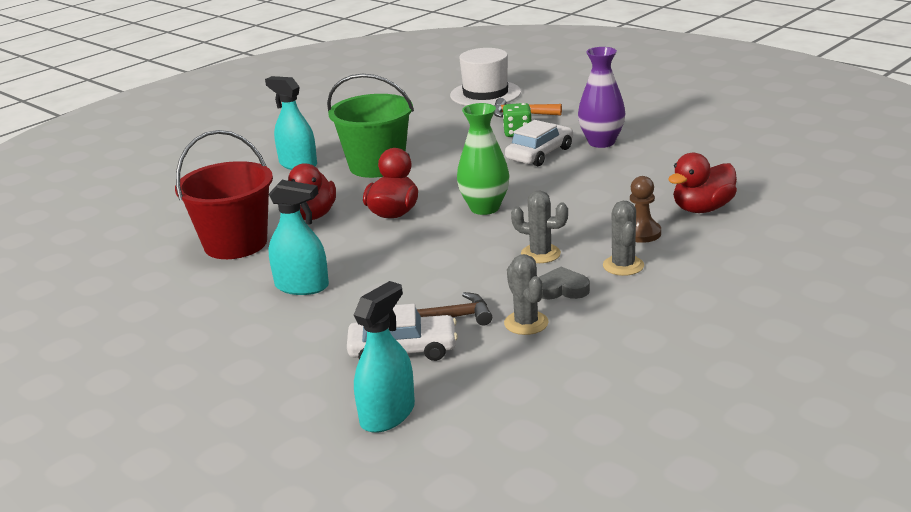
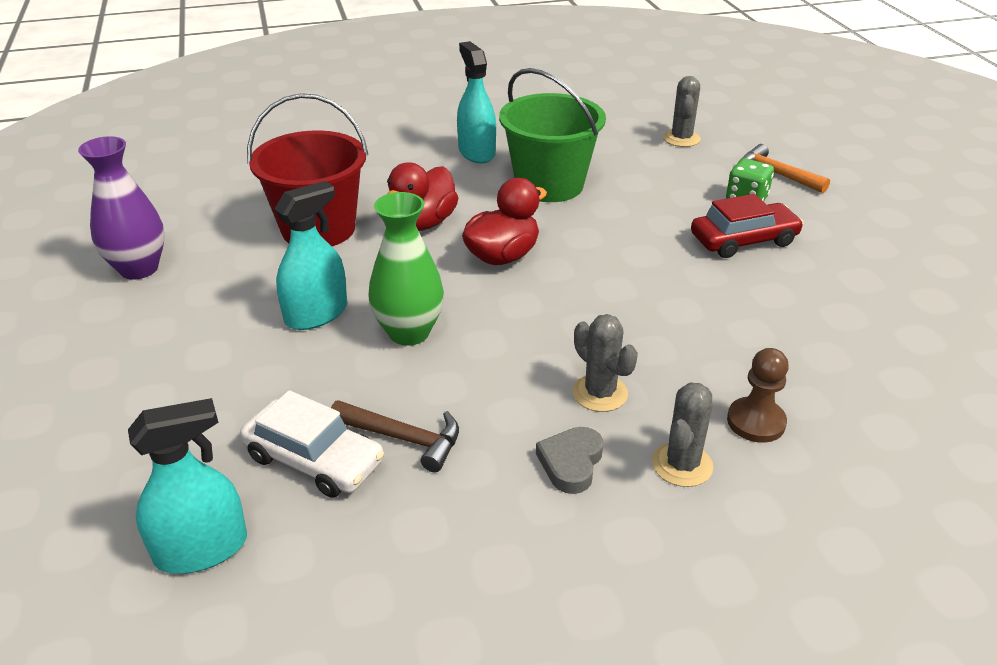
camera: 30 degrees right, 10 degrees up
turquoise spray bottle [268,180,329,295] -> turquoise spray bottle turned 90 degrees counterclockwise [274,181,347,330]
white hat [450,48,521,106] -> none
green vase [457,103,509,215] -> green vase moved to [368,192,444,346]
grey cactus [504,254,548,335] -> grey cactus moved to [663,76,701,147]
white car [505,120,573,166] -> red car [691,194,804,258]
grey heart [539,267,590,299] -> grey heart turned 105 degrees counterclockwise [536,427,603,494]
purple vase [578,47,626,148] -> purple vase moved to [78,136,165,280]
red duck [668,152,737,213] -> none

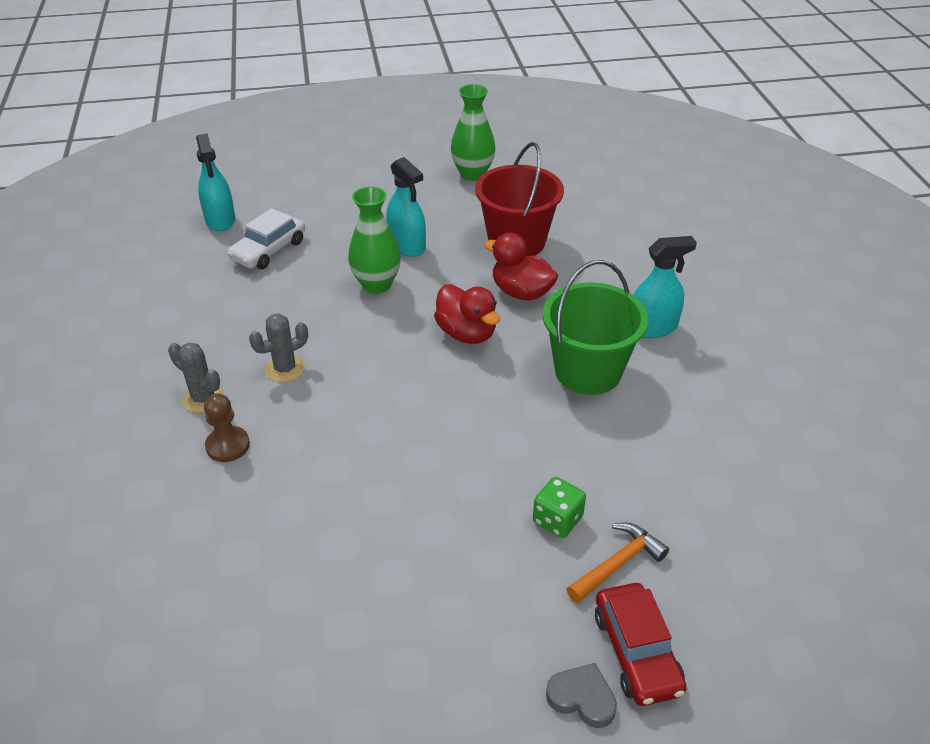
camera: 95 degrees right, 5 degrees up
purple vase [78,136,165,280] -> green vase [451,84,495,181]
brown hammer [331,400,459,472] -> none
grey heart [536,427,603,494] -> grey heart moved to [546,663,617,728]
grey cactus [663,76,701,147] -> none
red car [691,194,804,258] -> red car moved to [595,583,687,706]

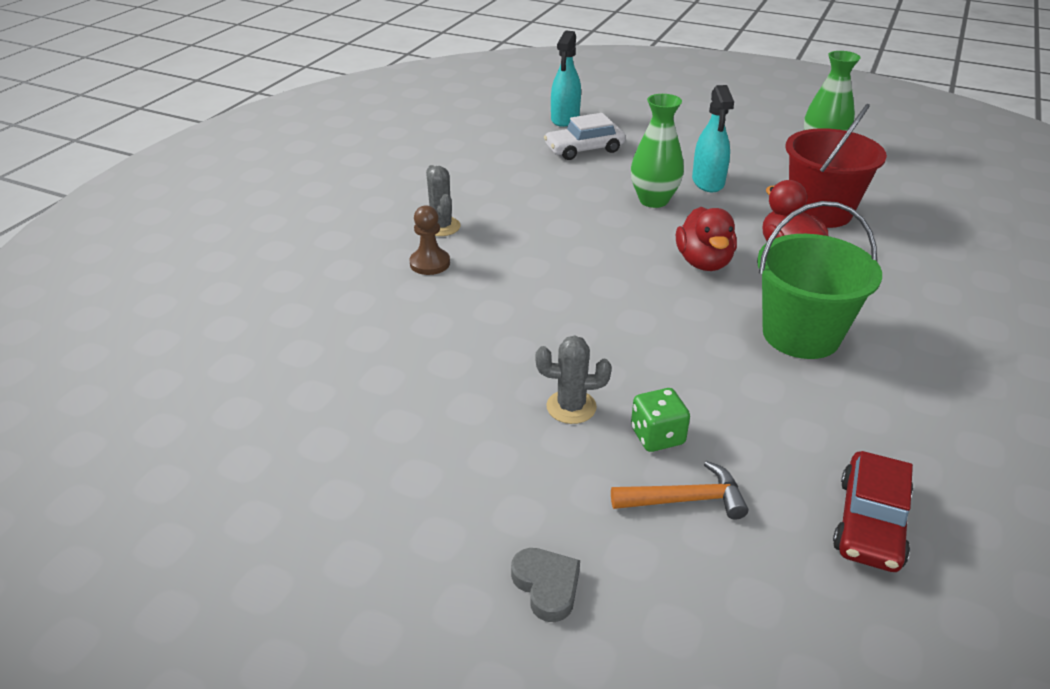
camera: 35 degrees right, 5 degrees down
grey cactus [249,313,308,382] -> grey cactus moved to [536,336,611,424]
red car [595,583,687,706] -> red car moved to [833,451,913,572]
turquoise spray bottle [634,236,697,338] -> none

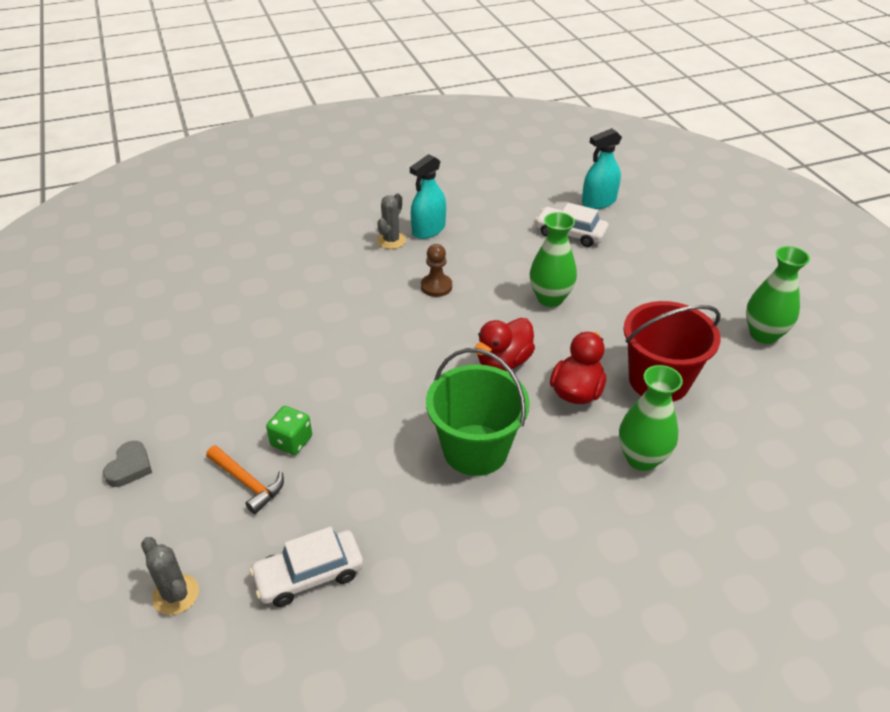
camera: 45 degrees right, 5 degrees up
brown pawn [409,205,450,275] -> brown pawn moved to [421,244,452,297]
grey cactus [536,336,611,424] -> grey cactus moved to [141,537,199,615]
turquoise spray bottle [692,85,734,192] -> turquoise spray bottle moved to [410,154,446,239]
red car [833,451,913,572] -> white car [250,527,364,607]
none -> green vase [619,365,683,471]

